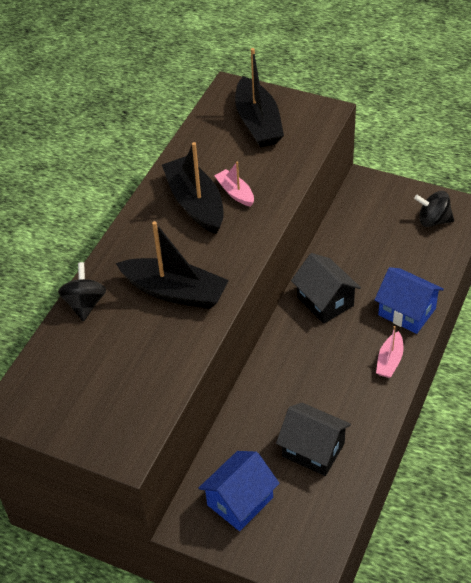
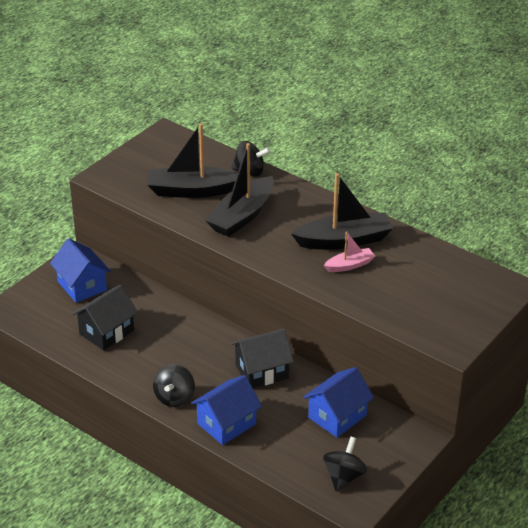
camera: 100 degrees right, 10 degrees down
black boat [235,48,284,148] -> black boat moved to [147,123,238,198]
pink boat [376,326,403,378] -> black spinning top [153,364,195,407]
none -> blue house [303,367,374,438]

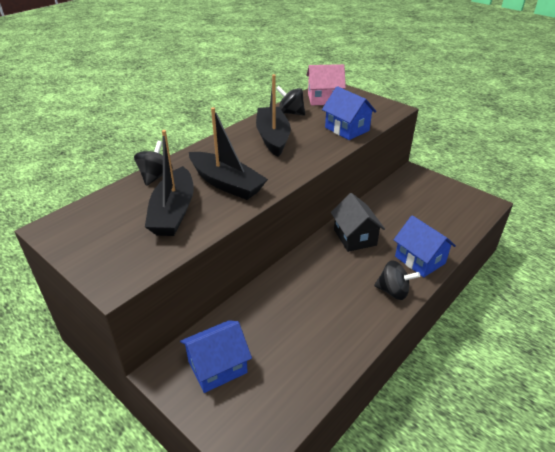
camera: 85 degrees left, 0 degrees up
black house [72,285,138,351] -> none
blue house [303,367,374,438] -> blue house moved to [322,86,377,140]
black spinning top [323,437,367,492] -> black spinning top moved to [276,86,305,116]
pink boat [324,231,375,272] -> none
none -> pink house [306,64,346,105]

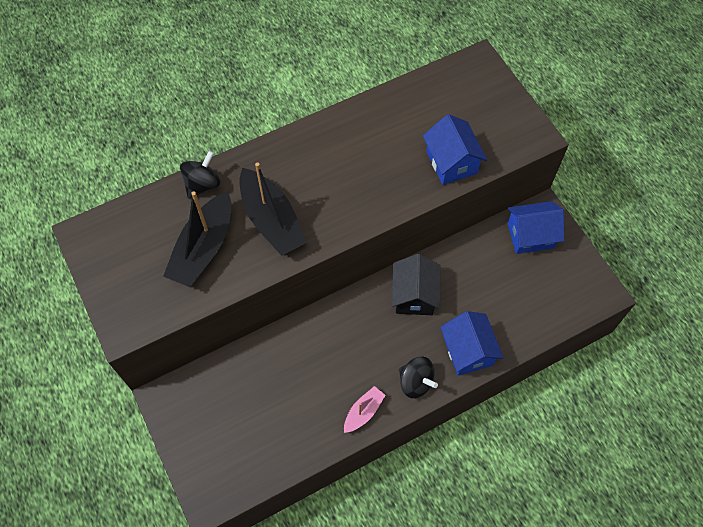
camera: 20 degrees right, 25 degrees up
blue house [180,320,252,393] -> blue house moved to [507,201,564,254]
black boat [256,74,291,157] -> none
black spinning top [276,86,305,116] -> none
pink house [306,64,346,105] -> none
none -> pink boat [344,386,386,433]

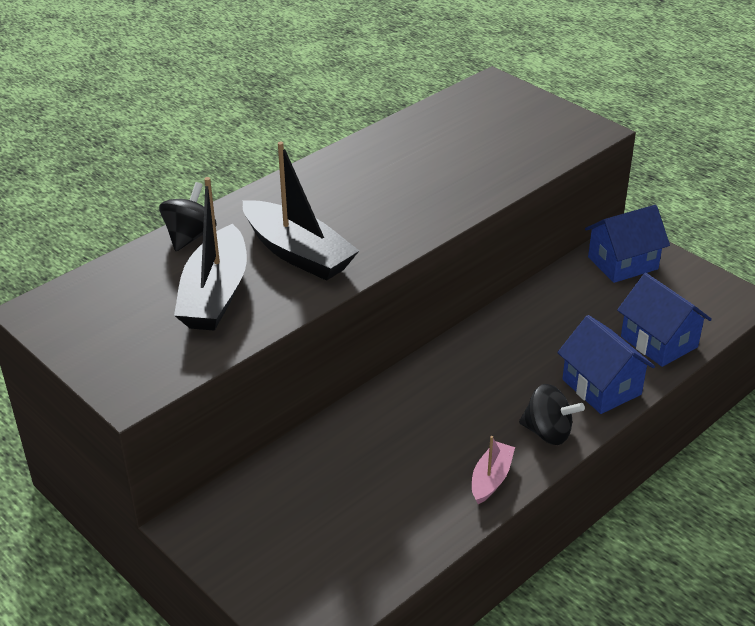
camera: 15 degrees left, 25 degrees down
black house [392,254,440,315] -> none
blue house [423,114,487,185] -> blue house moved to [617,273,712,367]

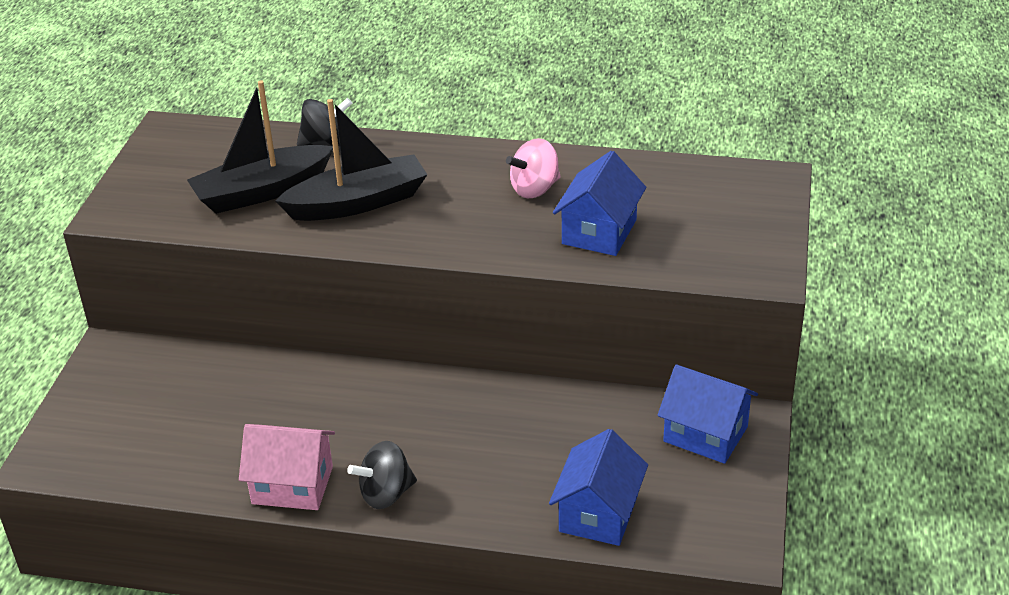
camera: 55 degrees right, 0 degrees up
black boat [243,142,359,281] -> black boat turned 120 degrees counterclockwise [275,99,428,221]
pink boat [472,436,515,504] -> pink house [239,424,335,510]
black spinning top [519,384,585,445] -> black spinning top turned 75 degrees clockwise [347,441,417,509]
blue house [557,315,655,414] -> blue house moved to [553,151,646,256]
none -> pink spinning top [506,138,561,198]

